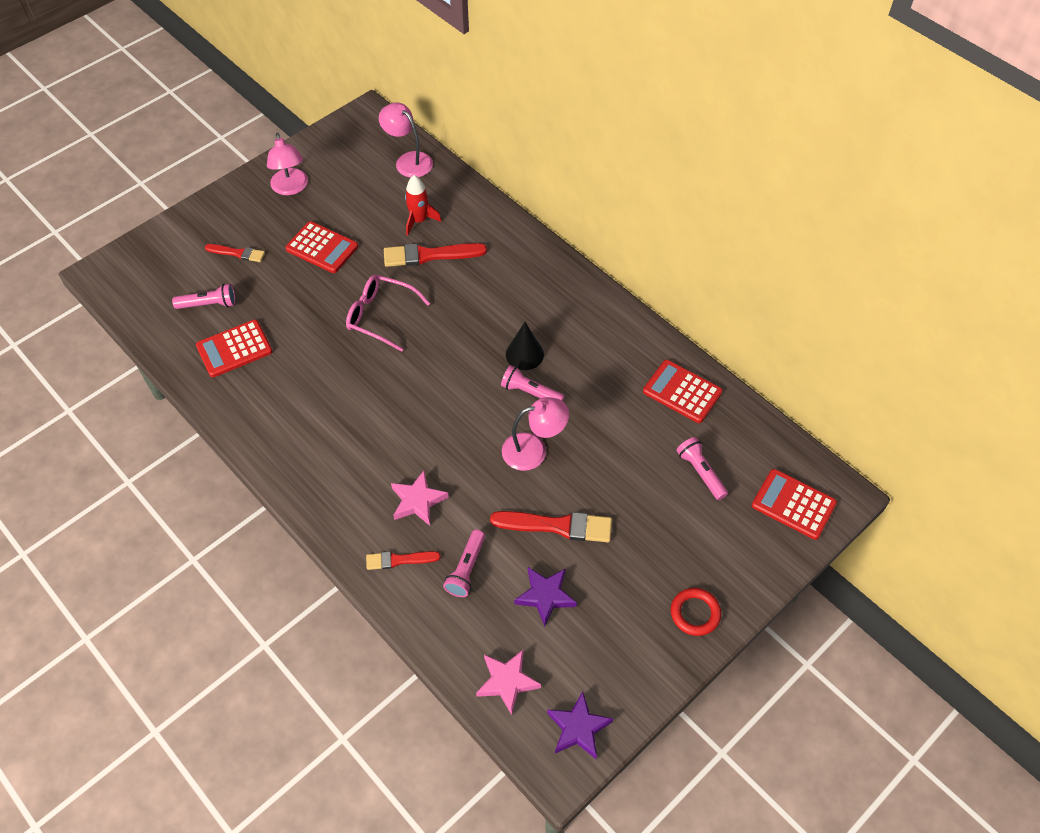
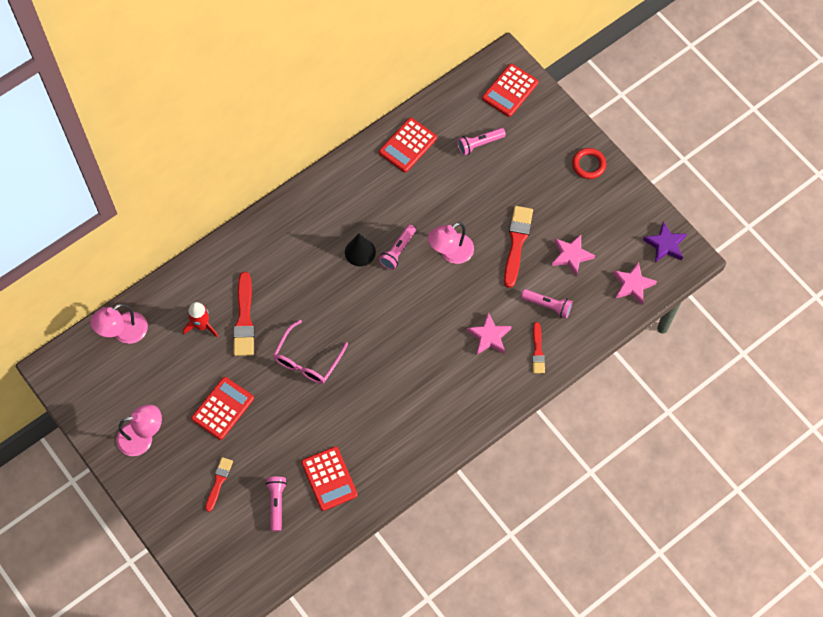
camera: 85 degrees left, 10 degrees up
pink lamp [502,397,569,471] -> pink lamp turned 120 degrees counterclockwise [428,222,474,264]
purple star [514,567,577,627] -> pink star [552,235,595,276]

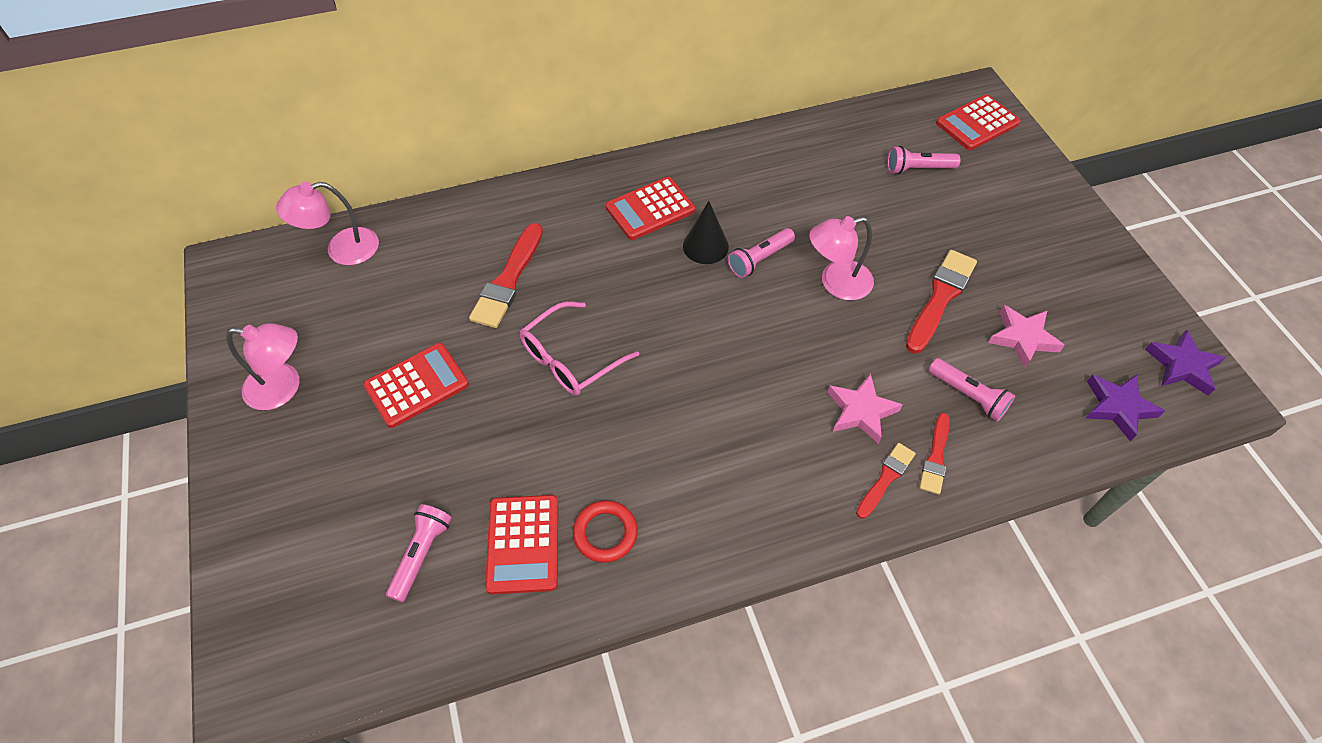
camera: 20 degrees right, 10 degrees down
red rocket [183,302,218,337] -> none
red brush [205,457,233,512] -> red brush moved to [856,443,916,519]
red calculator [379,118,437,172] -> red calculator moved to [606,177,695,240]
red ring [572,148,606,179] -> red ring moved to [573,500,638,563]
pink star [613,262,657,305] -> purple star [1086,375,1165,442]

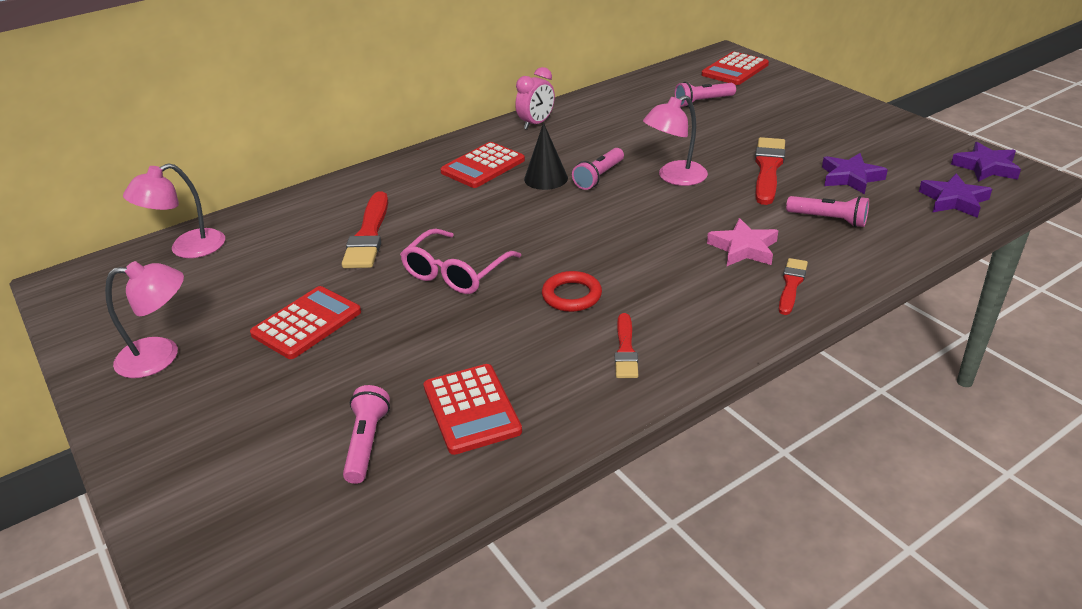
camera: 15 degrees left, 20 degrees down
red ring [573,500,638,563] -> red ring moved to [542,271,602,312]
red brush [919,413,950,494] -> red brush moved to [615,313,638,378]
pink star [988,305,1065,368] -> purple star [822,153,888,194]
none -> pink clock [515,67,555,130]

